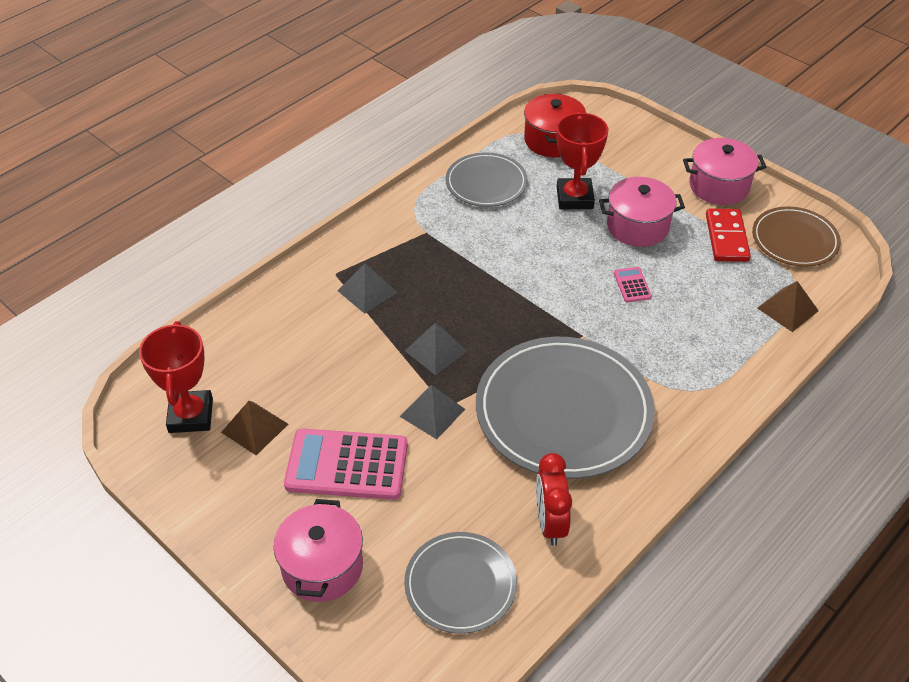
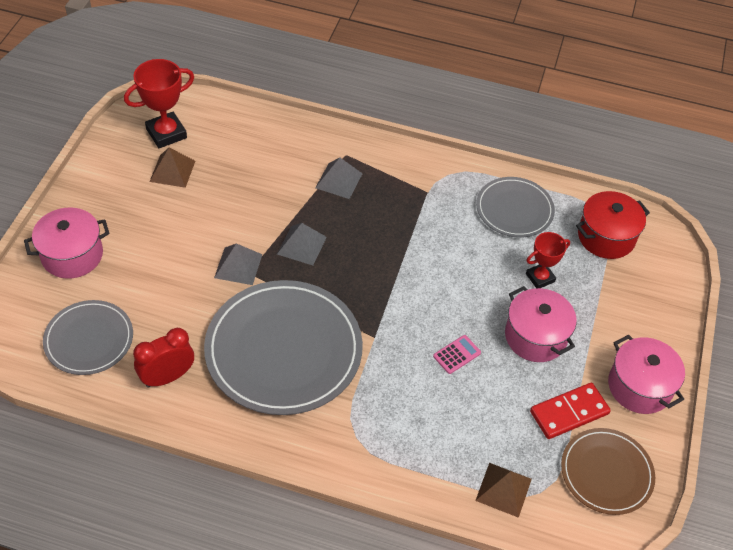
camera: 60 degrees right, 5 degrees up
pink calculator [284,429,408,500] -> none
red trophy [556,112,608,209] -> red trophy [526,232,570,288], size x0.64

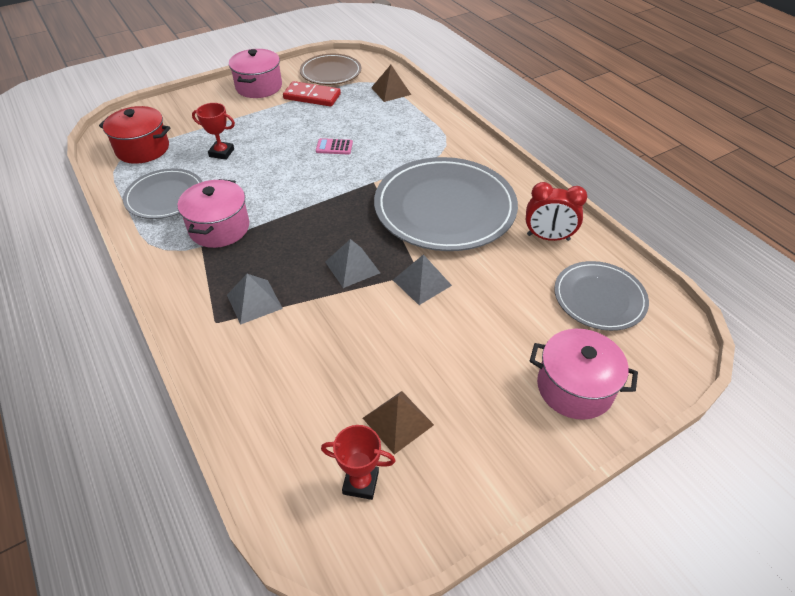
camera: 135 degrees left, 5 degrees down
red trophy [124,59,194,148] -> red trophy [321,425,396,500], size x0.64
pink pot [505,286,576,362] -> pink pot moved to [178,179,249,248]

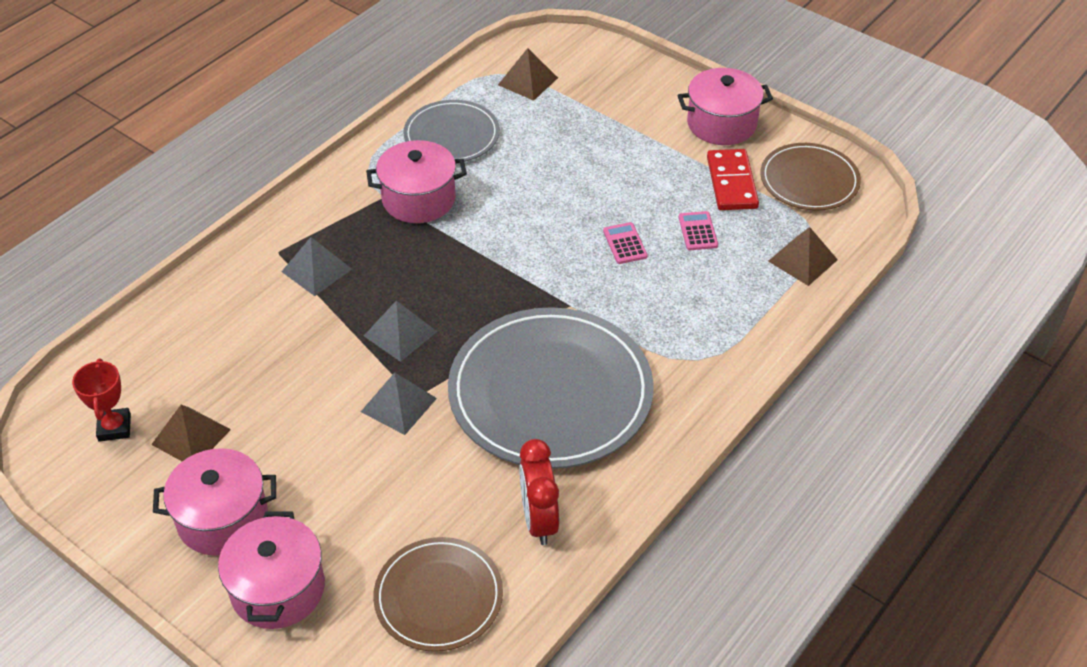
camera: 70 degrees right, 0 degrees up
red pot [99,106,171,164] -> brown pyramid [498,48,558,101]
red trophy [192,103,235,160] -> none
grey plate [554,261,649,331] -> brown plate [373,537,503,652]
none -> pink pot [153,448,276,556]
none -> pink calculator [679,211,718,250]

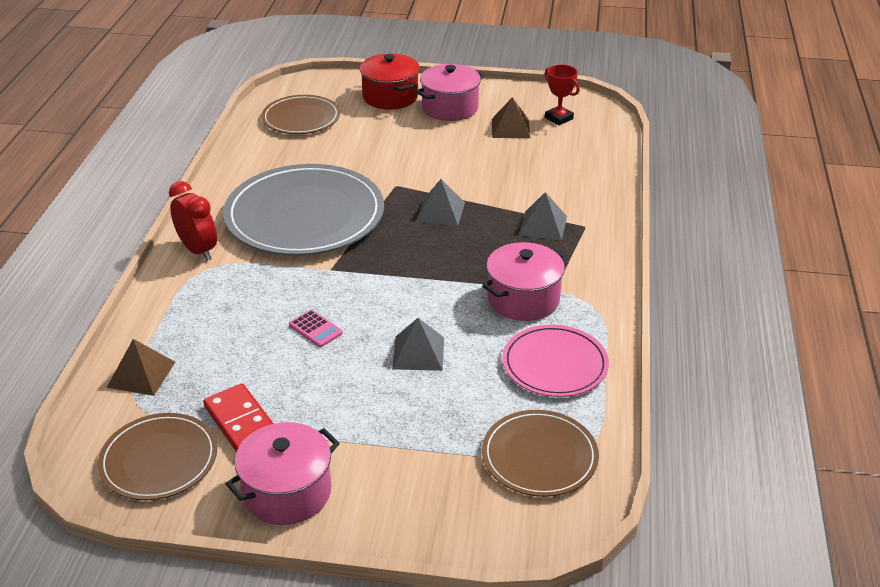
camera: 150 degrees right, 10 degrees down
pink pot [218,511,325,629] -> red pot [360,54,420,110]
grey pyramid [361,372,437,435] -> grey pyramid moved to [392,318,444,371]
grey plate [403,100,500,162] -> pink plate [502,325,609,397]
brown pyramid [498,48,558,101] -> brown plate [482,410,599,497]
red clock [519,439,559,545] -> red clock moved to [169,181,217,261]
pink calculator [679,211,718,250] -> none

